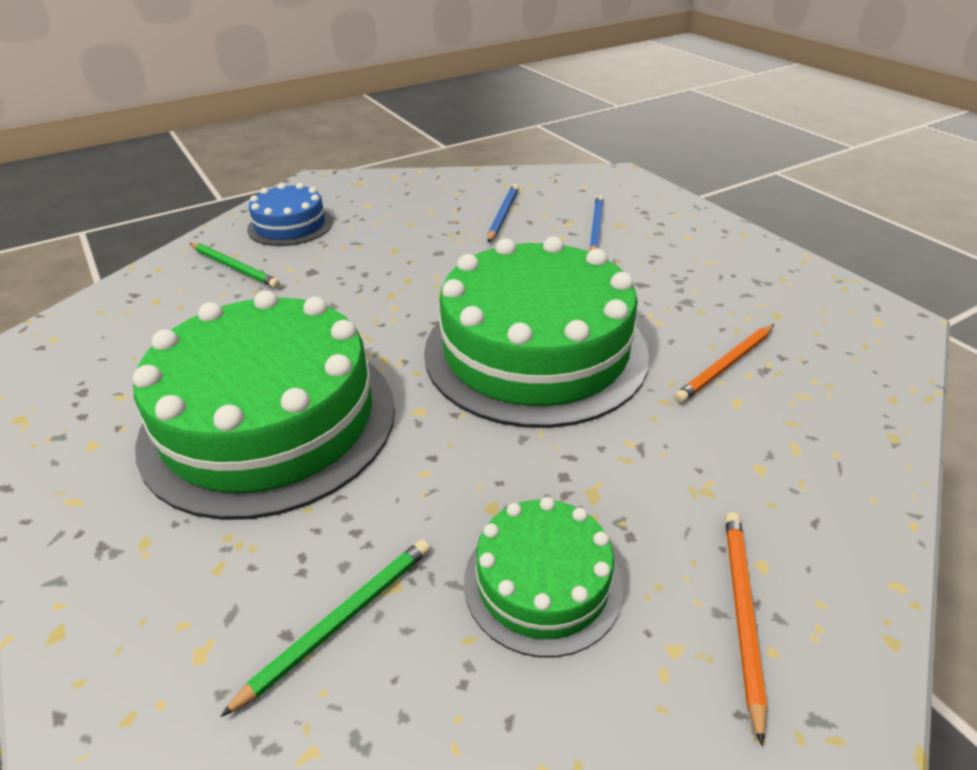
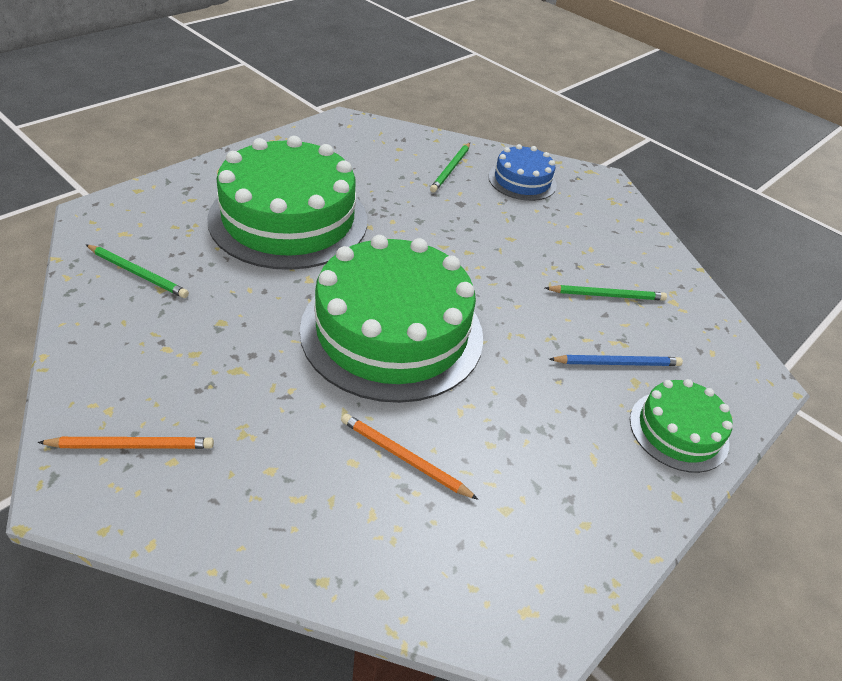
camera: 70 degrees right, 5 degrees up
green cake [464,497,623,657] -> green cake moved to [630,379,733,473]
blue pencil [488,184,519,243] -> green pencil [545,285,667,301]

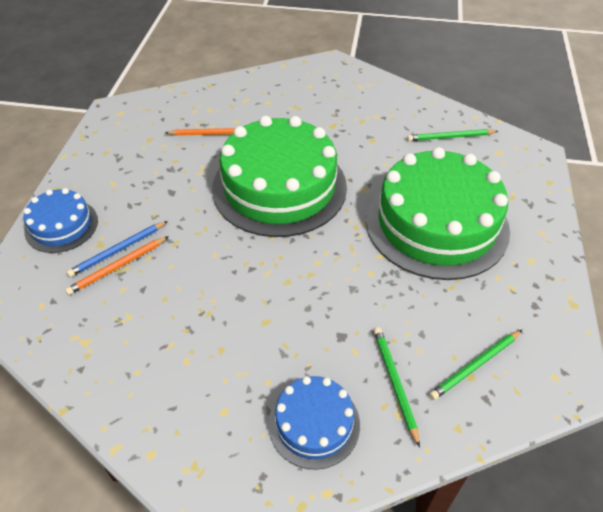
camera: 150 degrees right, 5 degrees up
orange pencil [38,437,214,449] -> orange pencil moved to [65,236,169,295]
green pencil [545,285,667,301] -> green pencil moved to [429,330,522,400]
green cake [630,379,733,473] -> blue cake [24,188,98,253]

